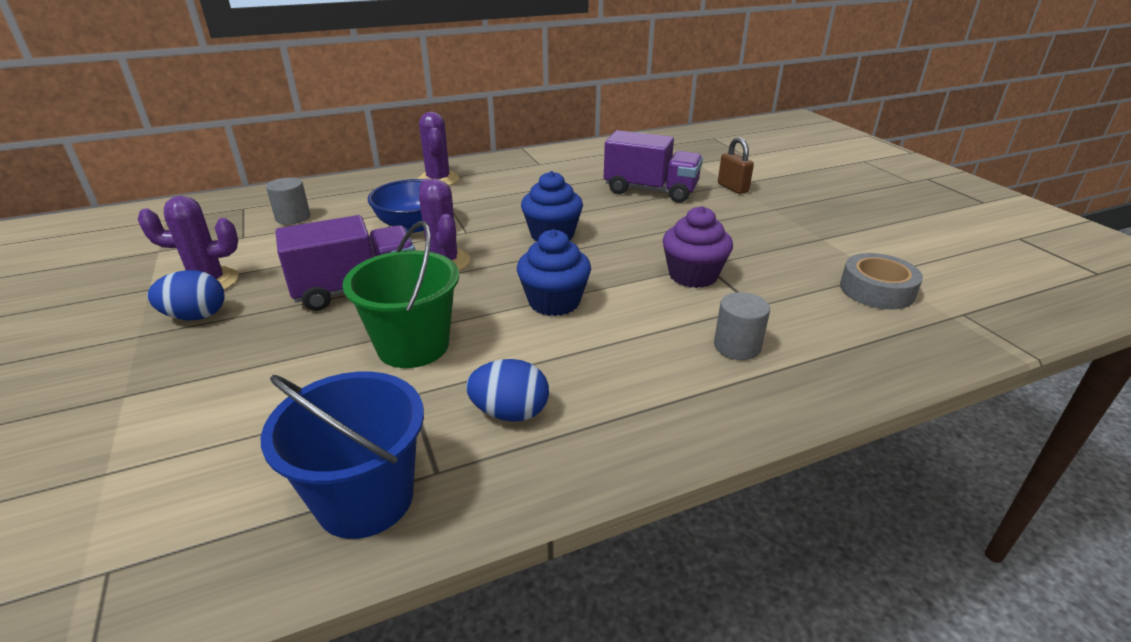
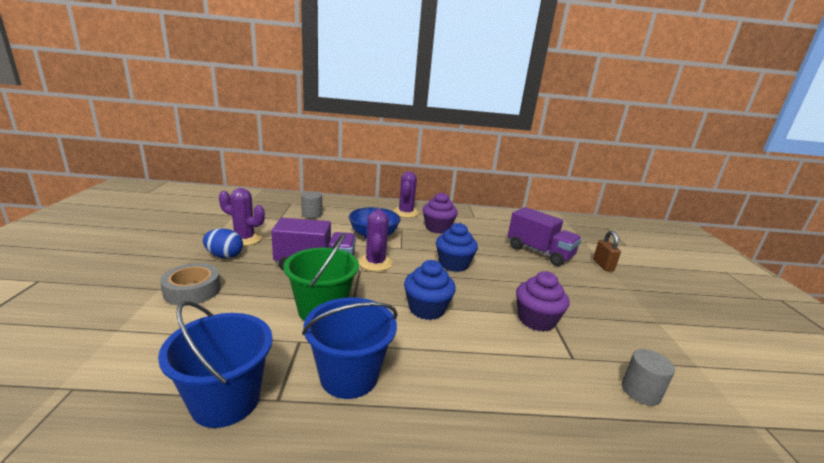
camera: 20 degrees right, 10 degrees down
blue egg [466,359,549,422] -> blue bucket [302,297,398,399]
grey cylinder [714,292,770,360] -> grey cylinder moved to [622,349,675,406]
grey tape [840,253,923,310] -> grey tape moved to [160,263,221,306]
none -> purple cupcake [423,192,458,234]

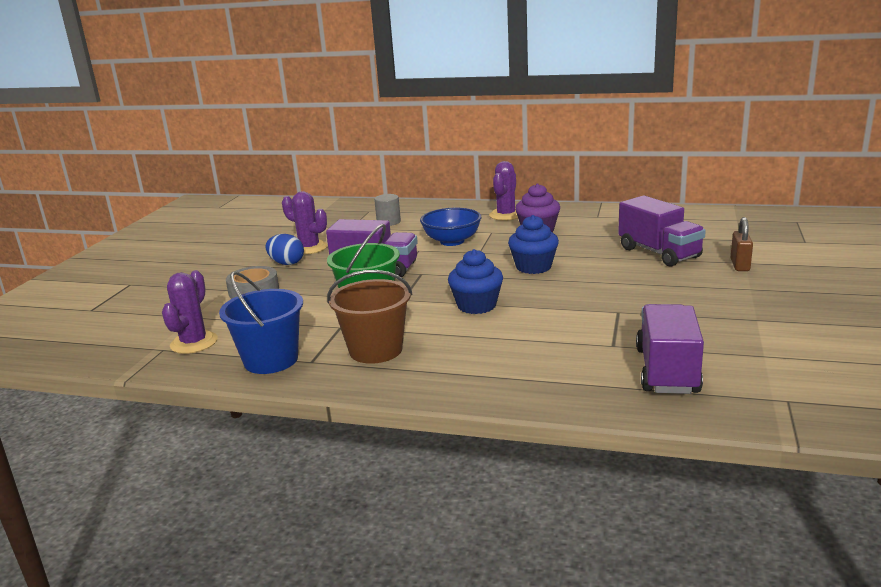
camera: 20 degrees right, 0 degrees up
blue bucket [302,297,398,399] -> brown bucket [327,270,412,364]
purple cactus [358,209,393,271] -> purple cactus moved to [162,270,218,354]
purple cupcake [516,271,570,332] -> none
grey cylinder [622,349,675,406] -> purple truck [636,304,704,394]

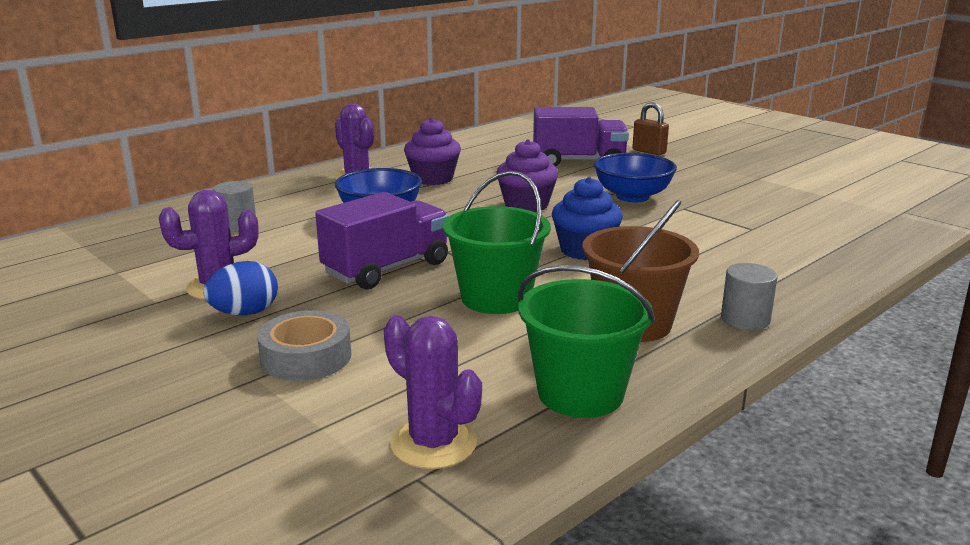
camera: 60 degrees left, 0 degrees up
blue bucket [219,271,303,374] -> green bucket [518,265,655,418]
blue cupcake [508,215,559,274] -> purple cupcake [496,139,558,212]
purple truck [636,304,704,394] -> none
none -> blue bowl [594,153,677,202]
none -> grey cylinder [721,263,777,330]

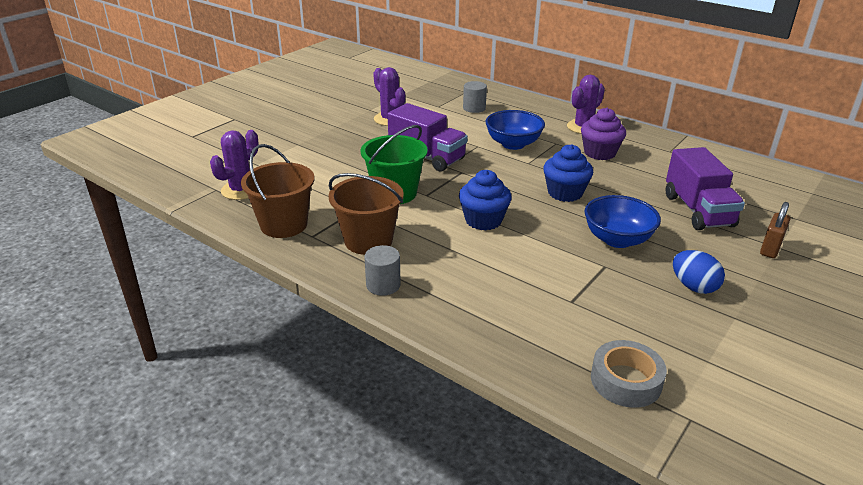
camera: 80 degrees right, 10 degrees up
blue egg [203,261,278,315] -> blue egg moved to [673,250,725,294]
grey tape [257,310,351,381] -> grey tape moved to [591,340,667,408]
purple cupcake [496,139,558,212] -> blue cupcake [543,144,593,202]
green bucket [518,265,655,418] -> brown bucket [241,144,315,238]

